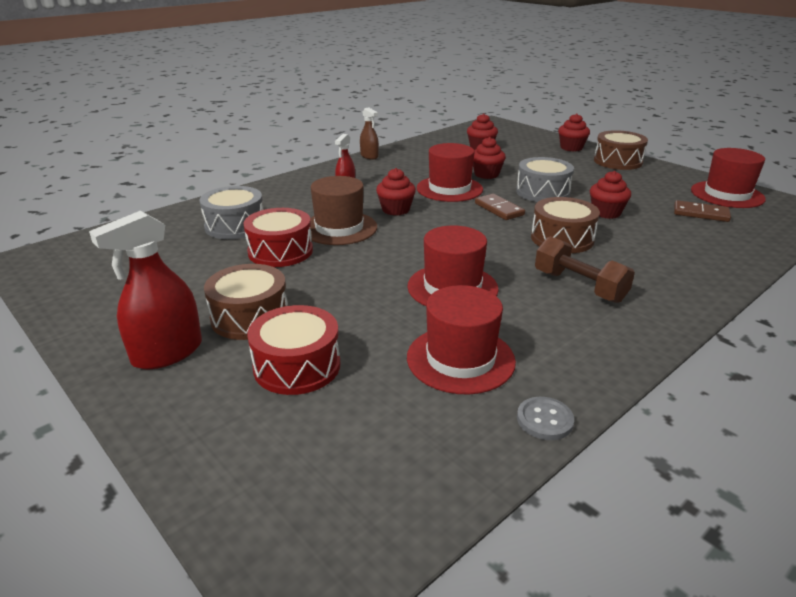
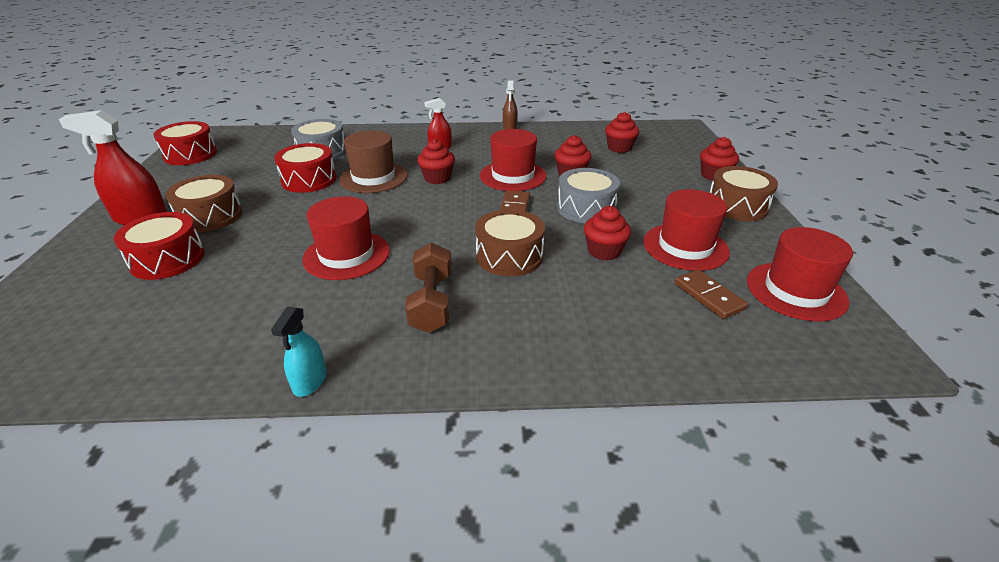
camera: 40 degrees right, 5 degrees up
red hat [407,285,516,394] -> red hat moved to [643,189,730,271]
grey button [517,397,574,440] -> none
none -> red drum [153,121,217,165]
none -> turquoise spray bottle [271,306,327,397]

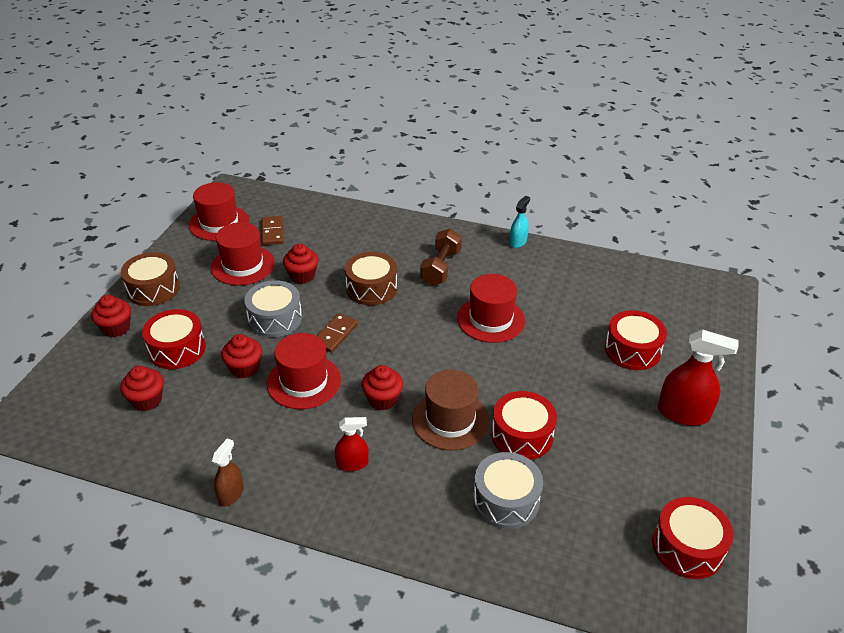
camera: 160 degrees left, 5 degrees up
brown drum [166,175,243,232] -> none
none -> red drum [142,309,206,369]

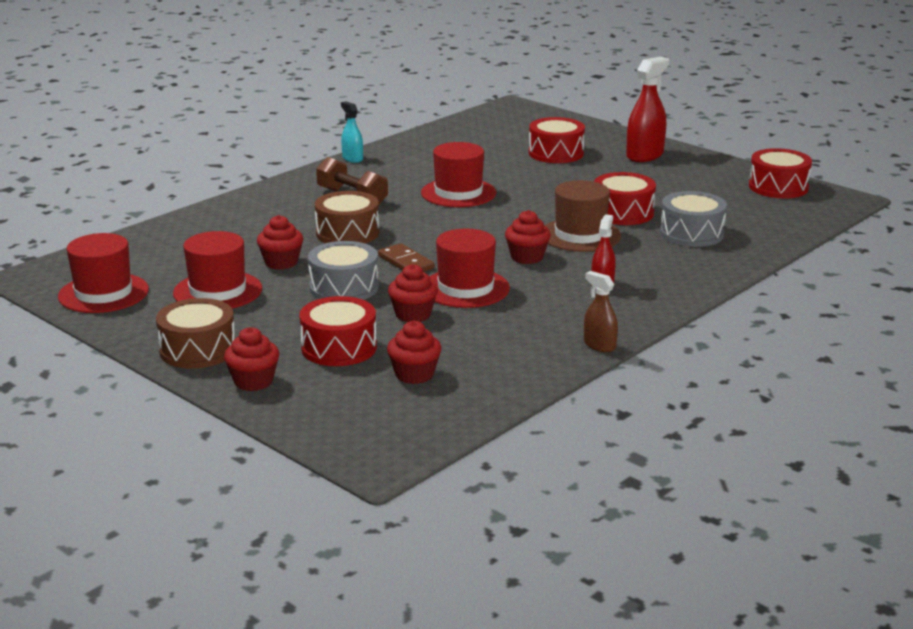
camera: 65 degrees left, 15 degrees down
brown domino [262,216,284,245] -> none

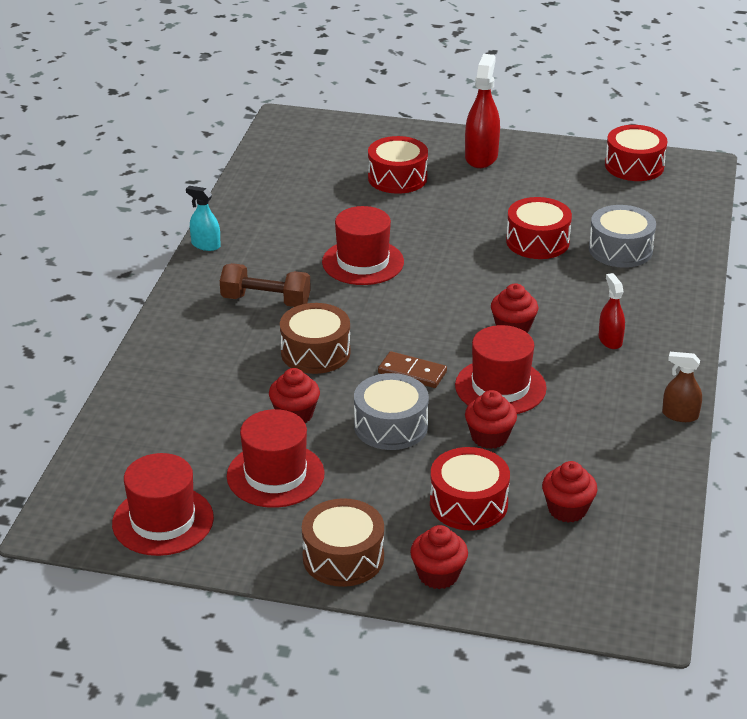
camera: 30 degrees left, 10 degrees up
brown hat [545,180,621,252] -> none

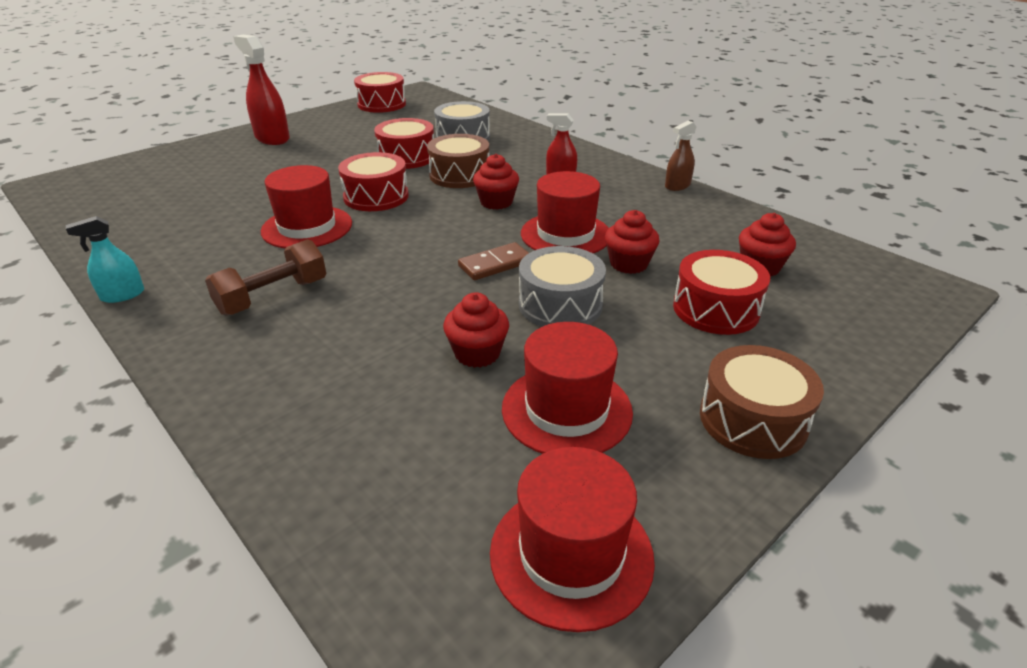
camera: 55 degrees left, 0 degrees up
brown drum [280,303,351,374] -> brown drum moved to [427,134,489,188]
red drum [368,136,428,194] -> red drum moved to [338,152,409,211]
red cupcake [410,525,468,589] -> none

